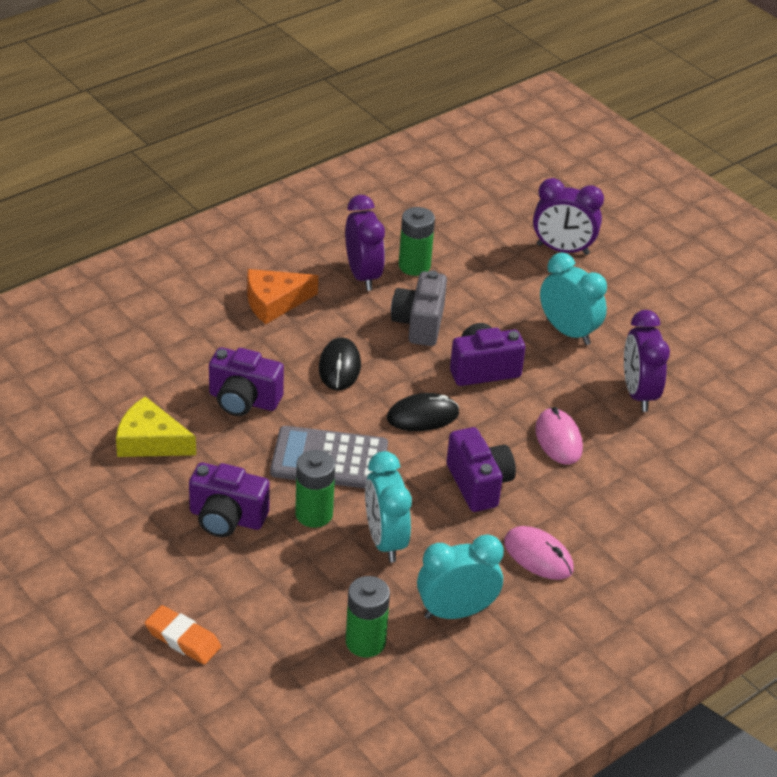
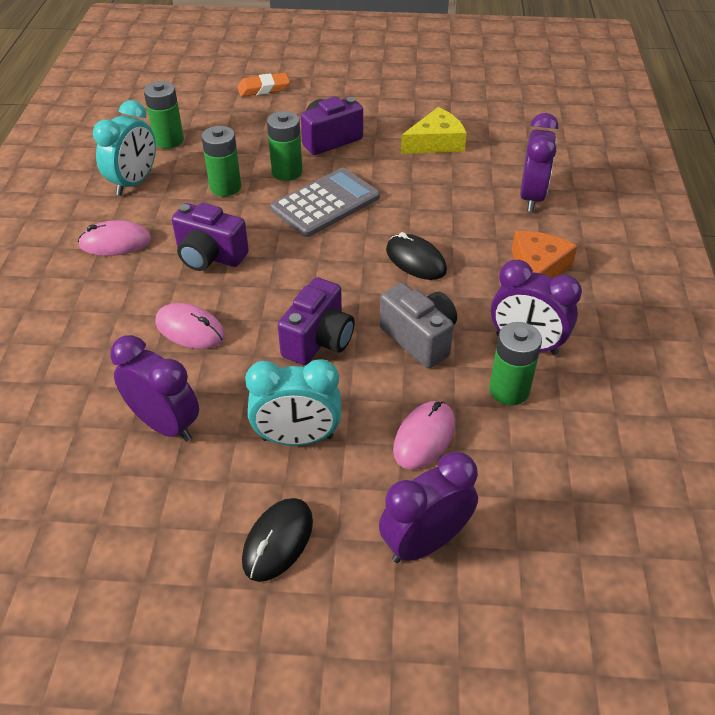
camera: 135 degrees right, 5 degrees up
purple camera [209,347,284,416] -> none
turquoise clock [365,451,412,563] -> green battery [201,126,241,196]
black mouse [387,393,459,431] -> black mouse moved to [242,498,313,582]
none -> pink mouse [393,401,455,470]
none -> purple clock [520,113,558,212]

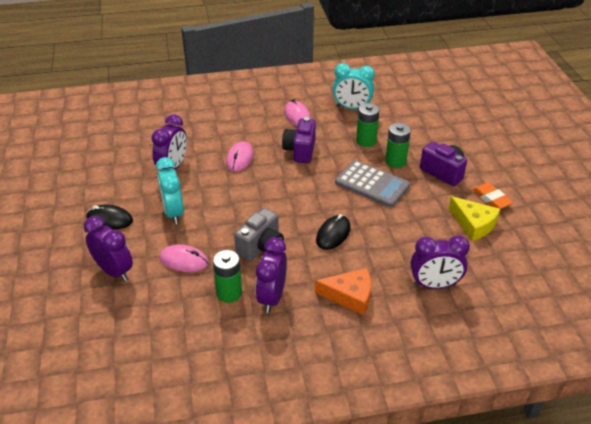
camera: 75 degrees right, 5 degrees down
green battery [144,81,184,149] -> none
orange eraser [237,73,290,97] -> orange eraser moved to [472,183,513,209]
purple camera [278,277,355,365] -> none

